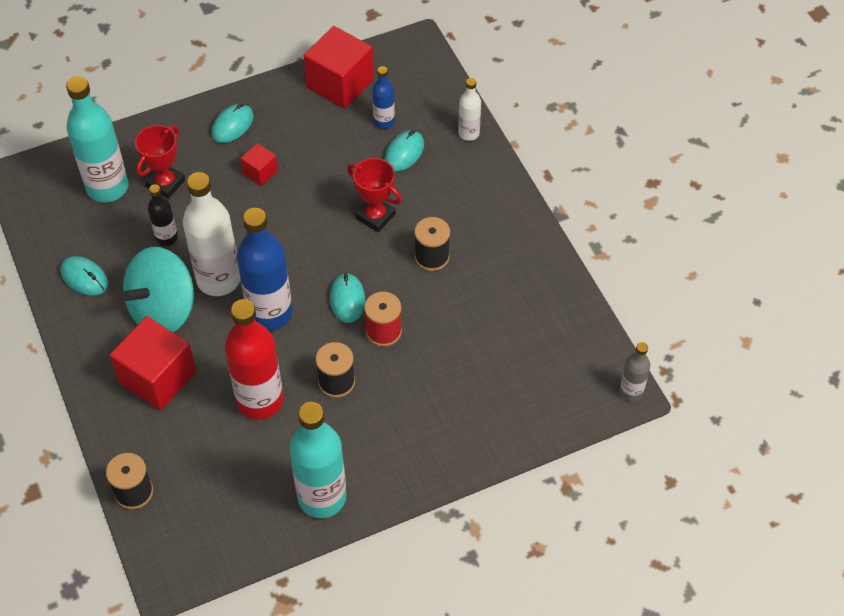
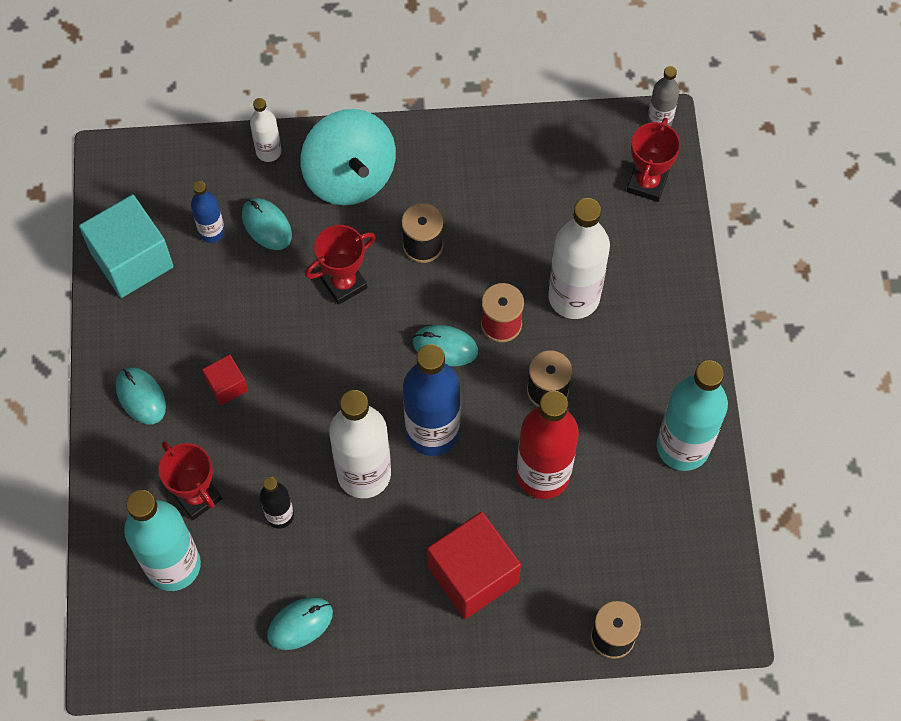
camera: 70 degrees left, 10 degrees up
turquoise spinning top [122,247,194,332] -> turquoise spinning top moved to [300,109,396,205]
red cube [304,26,374,109] -> turquoise cube [79,194,174,298]
none -> white bottle [548,198,610,319]
none -> red trophy [627,118,681,202]

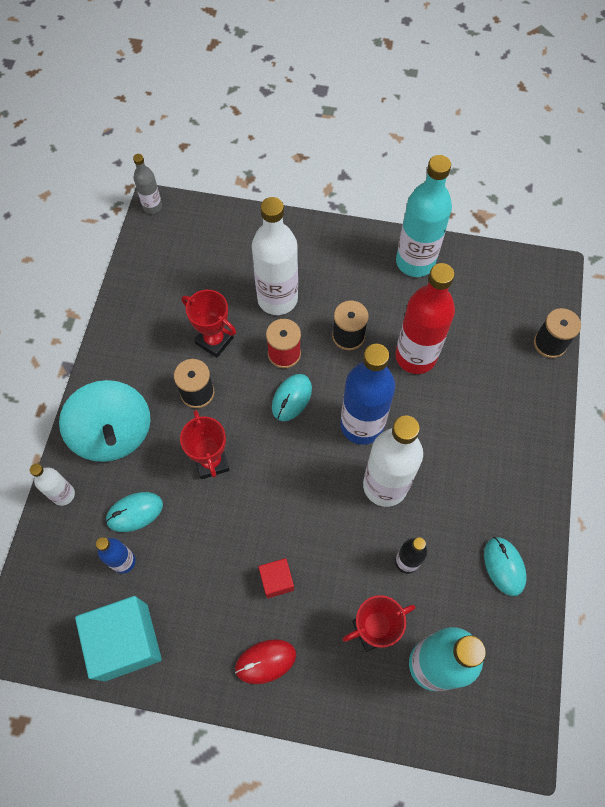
camera: 75 degrees left, 0 degrees up
turquoise mouse [116,367,166,424] -> red mouse [235,639,296,684]
turquoise spinning top [300,109,396,205] -> turquoise spinning top turned 75 degrees clockwise [59,380,151,462]
red cube [427,512,521,619] -> none
red trophy [627,118,681,202] -> red trophy moved to [182,290,236,358]

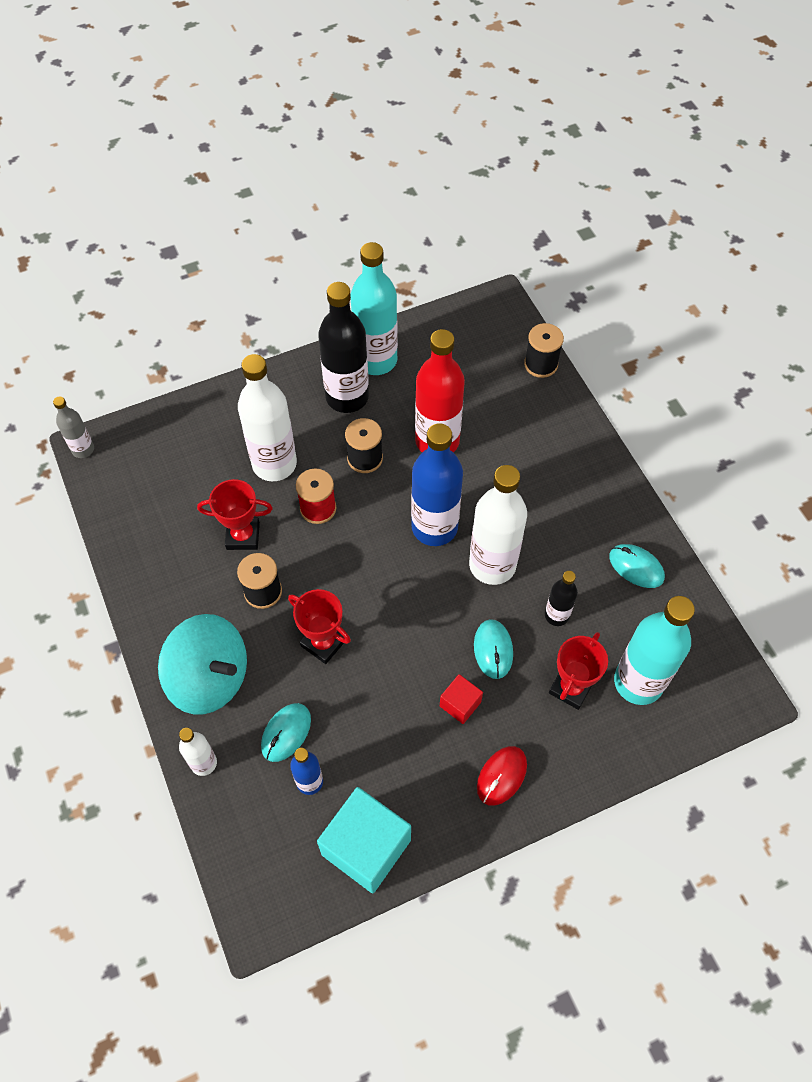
camera: 35 degrees left, 5 degrees down
turquoise mouse [272,374,312,421] -> turquoise mouse moved to [474,619,513,679]
none -> black bottle [318,282,369,413]

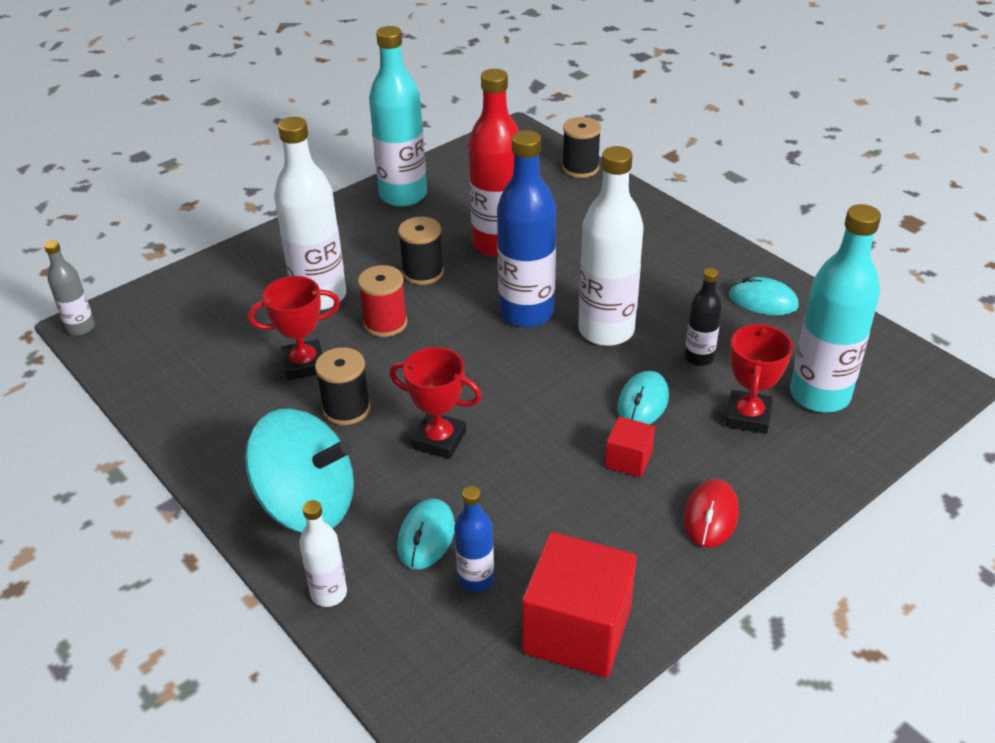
camera: 15 degrees left, 20 degrees down
turquoise cube [317,787,411,893] -> red cube [522,532,636,678]
black bottle [318,282,369,413] -> none
turquoise mouse [474,619,513,679] -> turquoise mouse turned 45 degrees clockwise [617,371,669,424]

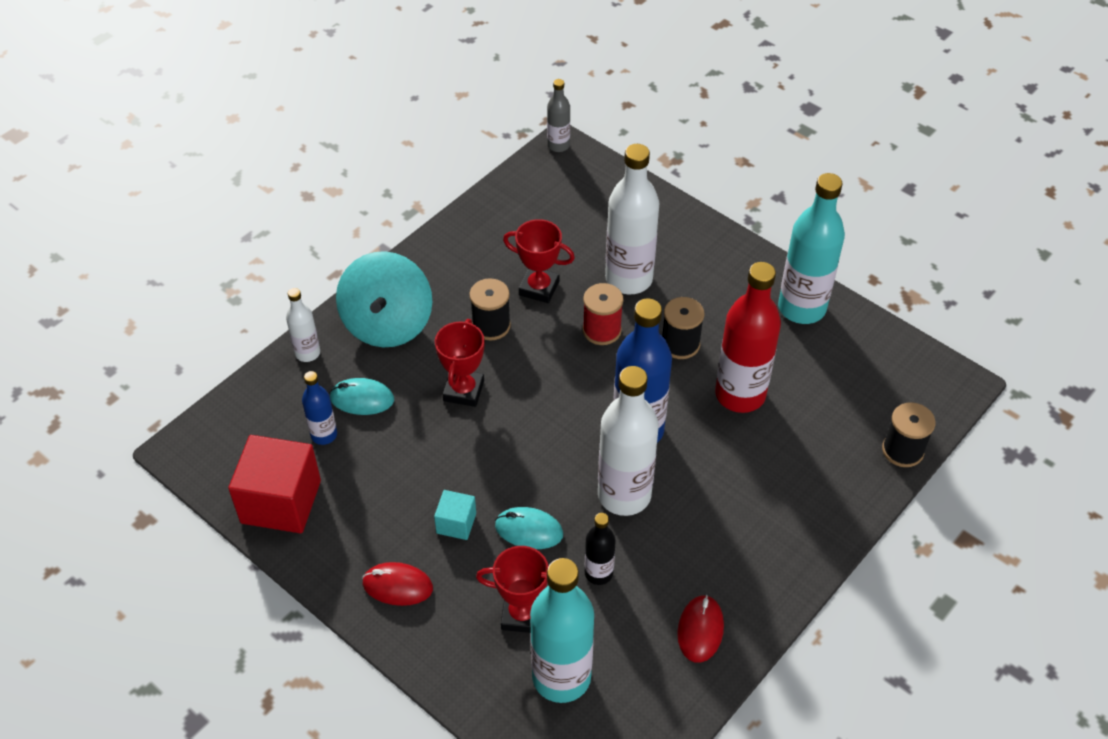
camera: 80 degrees right, 10 degrees up
red trophy [248,276,340,380] -> red trophy turned 45 degrees counterclockwise [503,219,575,303]
red cube [605,416,655,478] -> turquoise cube [434,490,476,540]
turquoise mouse [729,277,799,315] -> red mouse [677,595,724,663]

